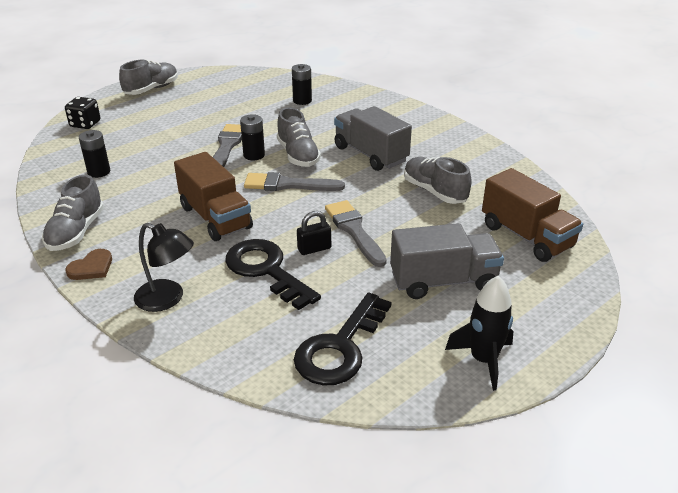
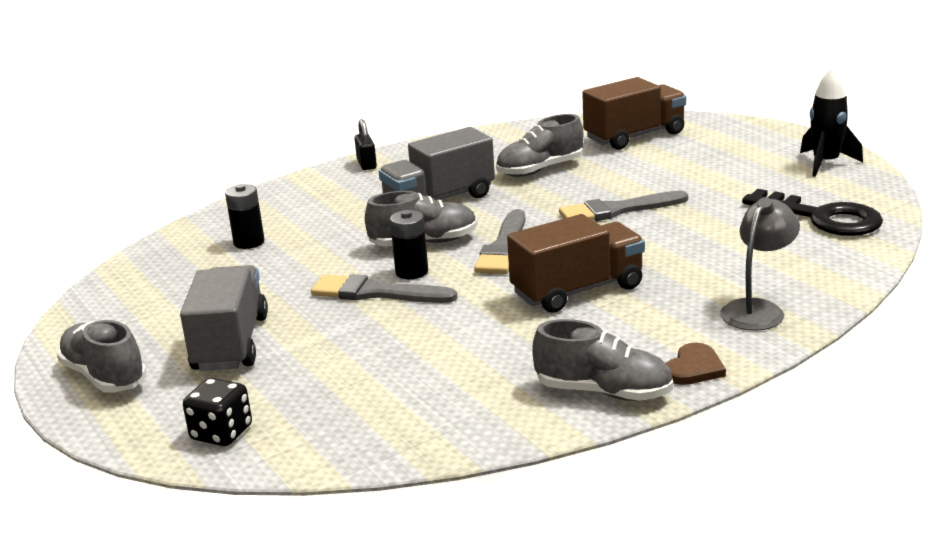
camera: 80 degrees left, 10 degrees down
brown heart [65,249,112,280] -> brown heart turned 75 degrees clockwise [666,343,726,385]
black battery [79,130,110,178] -> none
black lamp [134,223,194,312] -> grey lamp [720,197,800,331]
black key [225,239,321,310] -> none
black padlock [297,211,331,255] -> black padlock moved to [354,119,377,170]
grey truck [390,223,504,299] -> grey truck moved to [180,265,268,371]

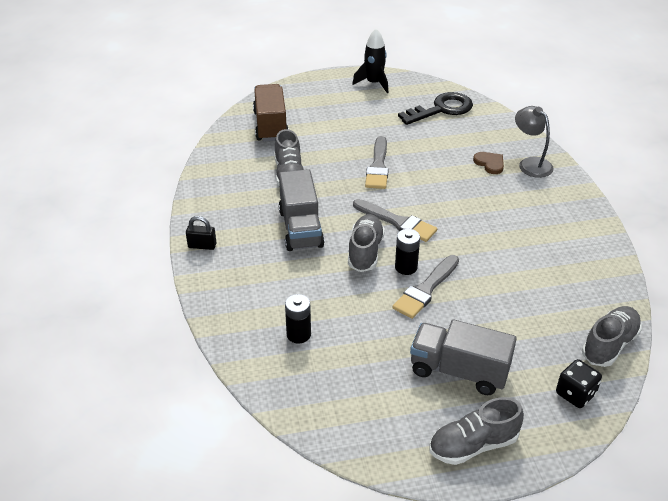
camera: 70 degrees left, 15 degrees up
brown truck [507,214,645,313] -> none
grey shoe [532,319,673,401] -> grey shoe moved to [582,306,642,367]
brown heart [666,343,726,385] -> brown heart moved to [473,152,504,174]

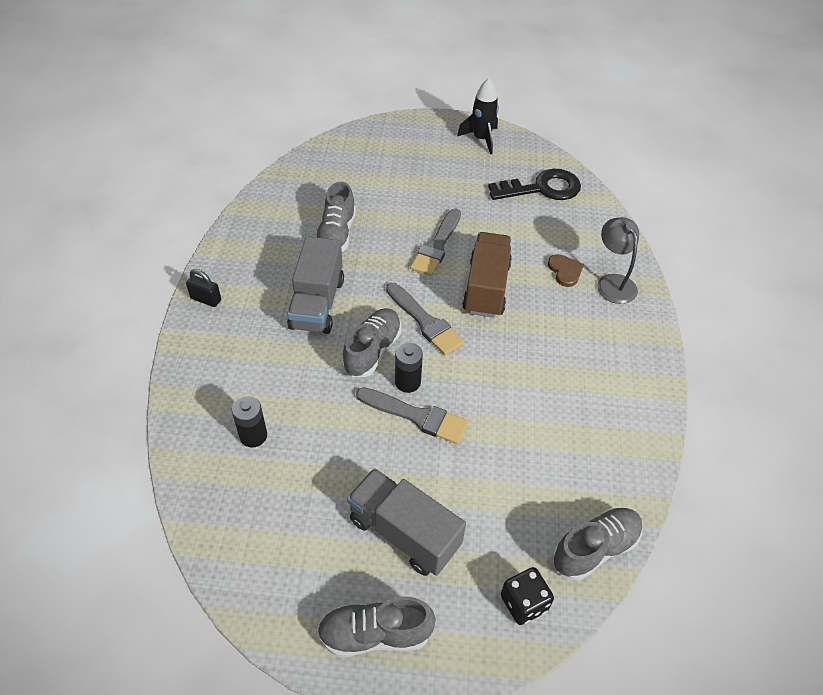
camera: 15 degrees right, 10 degrees up
brown truck [253,84,289,141] -> brown truck moved to [462,232,512,318]
grey brush [392,255,459,319] -> grey brush turned 120 degrees counterclockwise [356,387,468,444]

